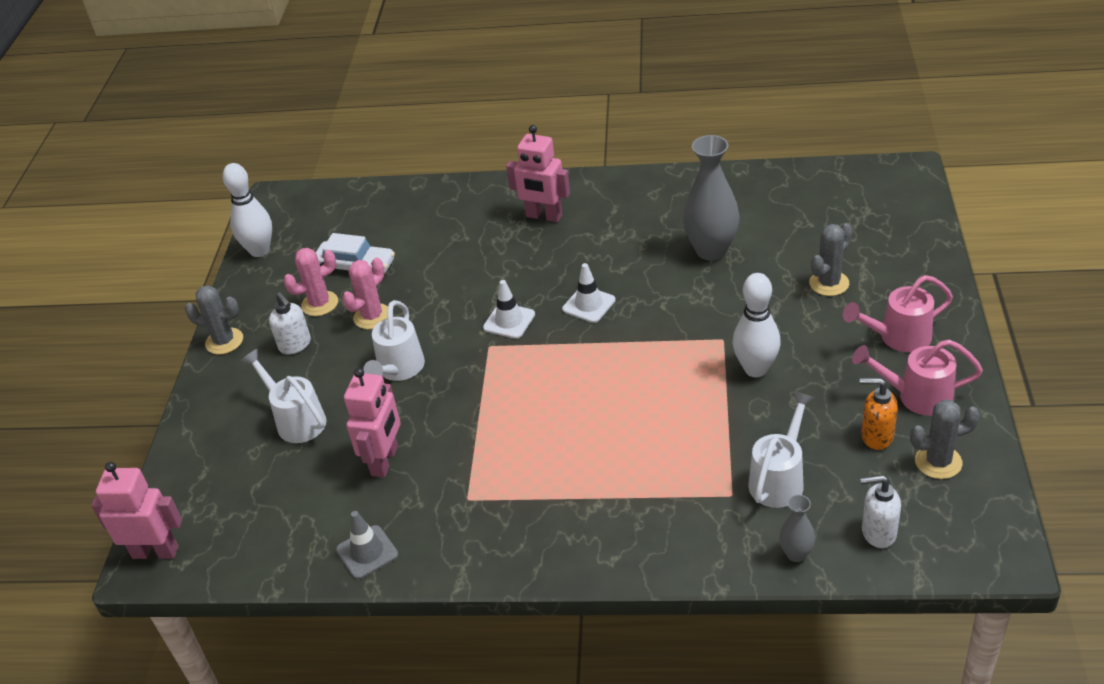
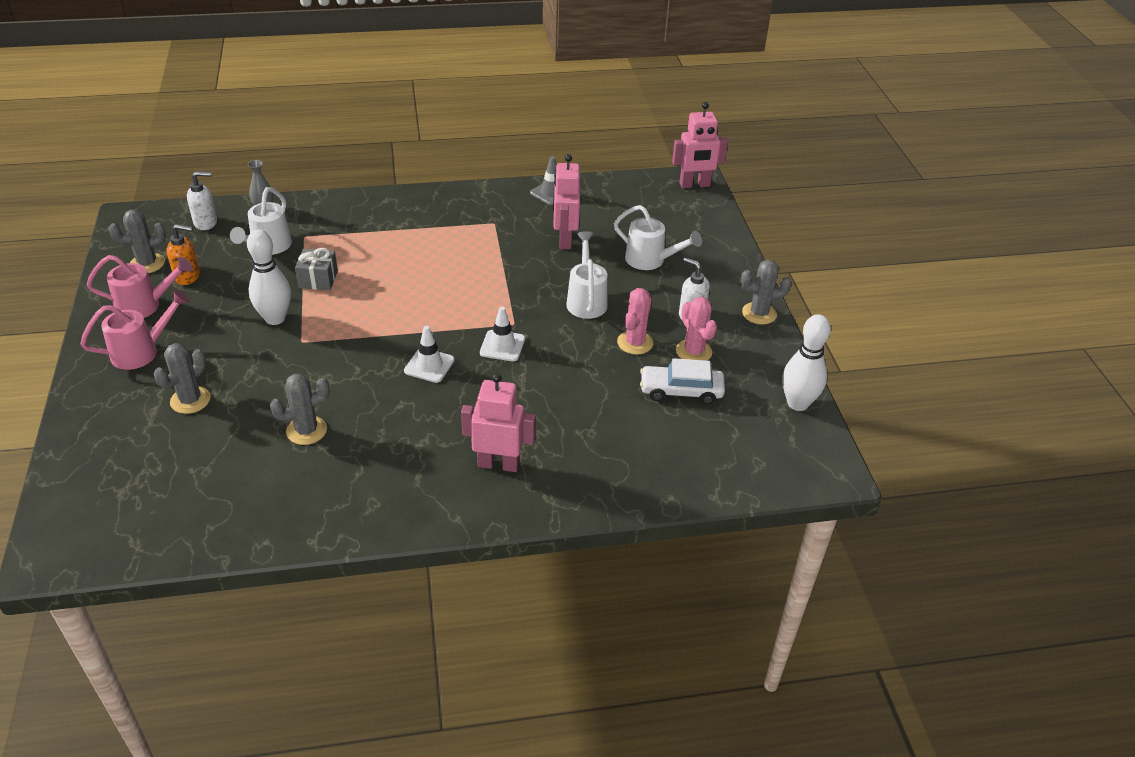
camera: 160 degrees right, 0 degrees up
pink cactus [283,248,338,316] -> pink cactus turned 75 degrees counterclockwise [676,297,717,361]
grey vase [683,135,740,261] -> grey cactus [270,374,330,445]
none -> grey gift [295,248,338,290]

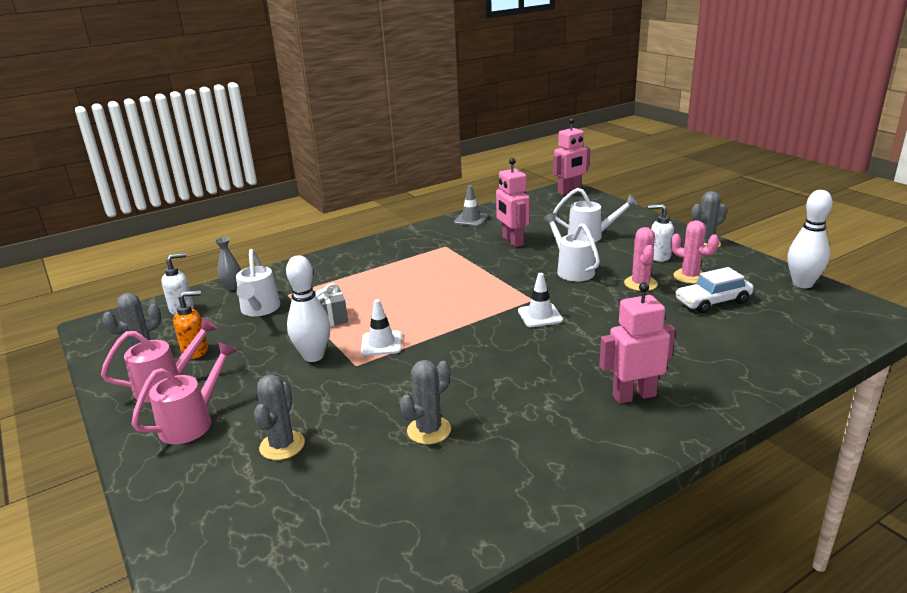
camera: 20 degrees left, 15 degrees down
white traffic cone [404,326,455,383] -> white traffic cone moved to [361,299,402,356]

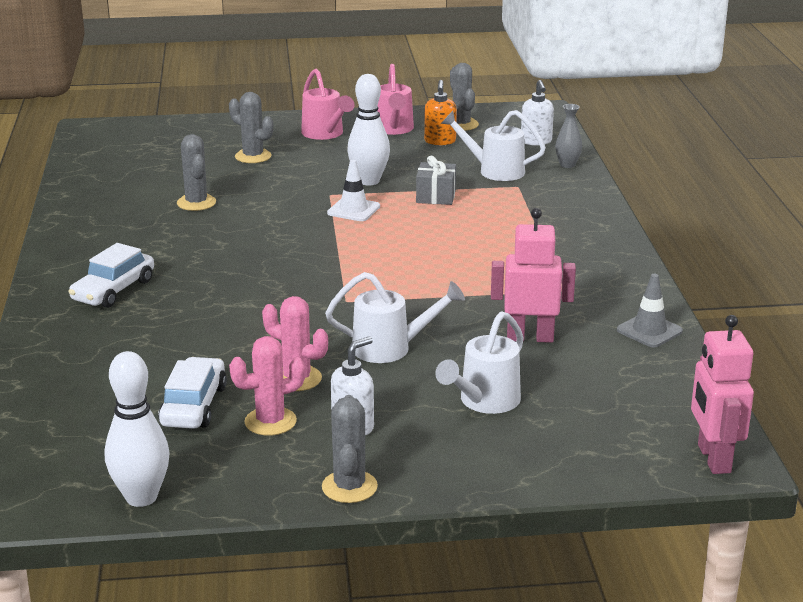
camera: 115 degrees right, 0 degrees up
white traffic cone [518,273,563,327] -> none
pink robot [599,282,675,404] -> white car [69,243,154,308]

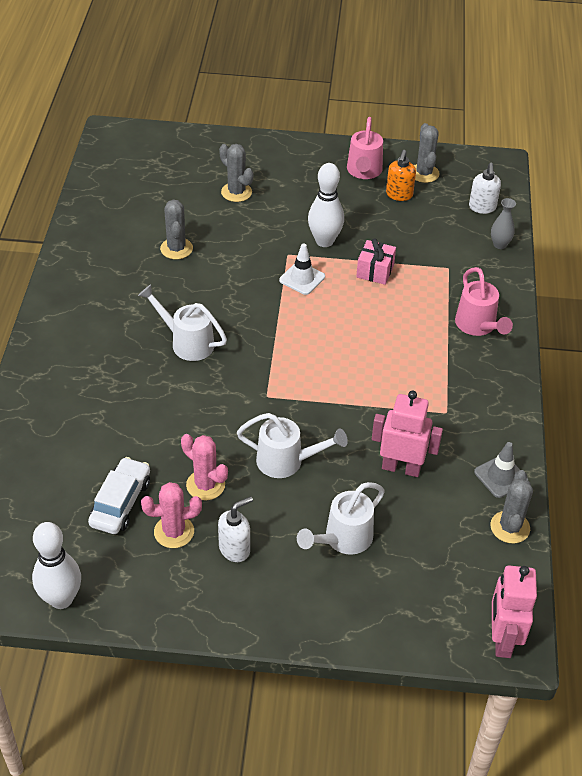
camera: 10 degrees right, 20 degrees up
white car [69,243,154,308] -> none
pink watering can [301,68,355,140] -> pink watering can moved to [455,267,513,336]
grey cactus [322,395,378,503] -> grey cactus moved to [490,470,533,544]
grey gift [416,156,456,205] -> pink gift [356,238,396,285]
white watering can [441,110,546,181] -> white watering can moved to [138,284,227,361]

